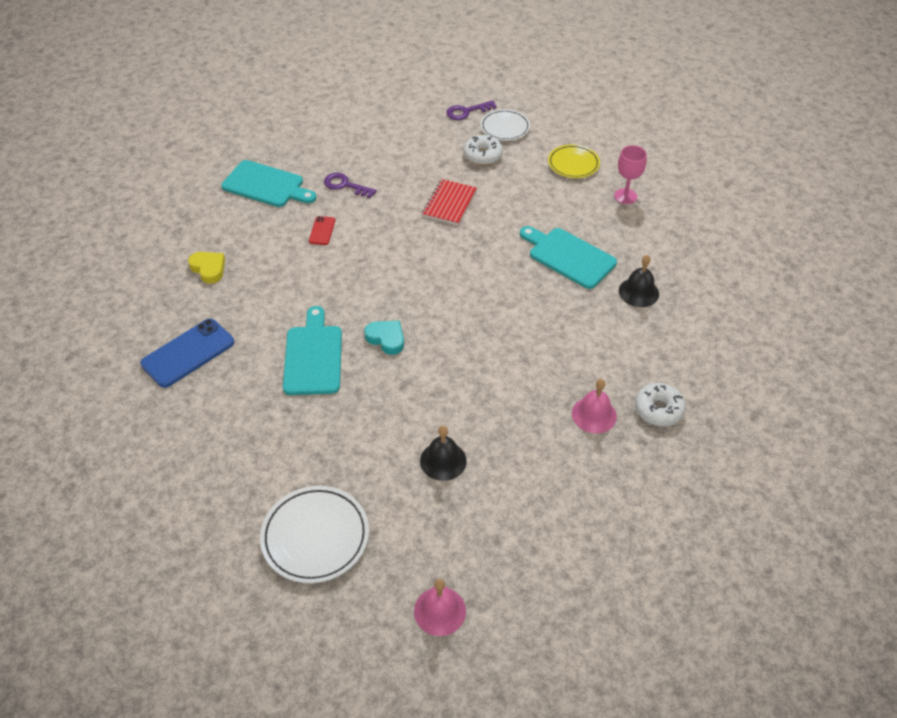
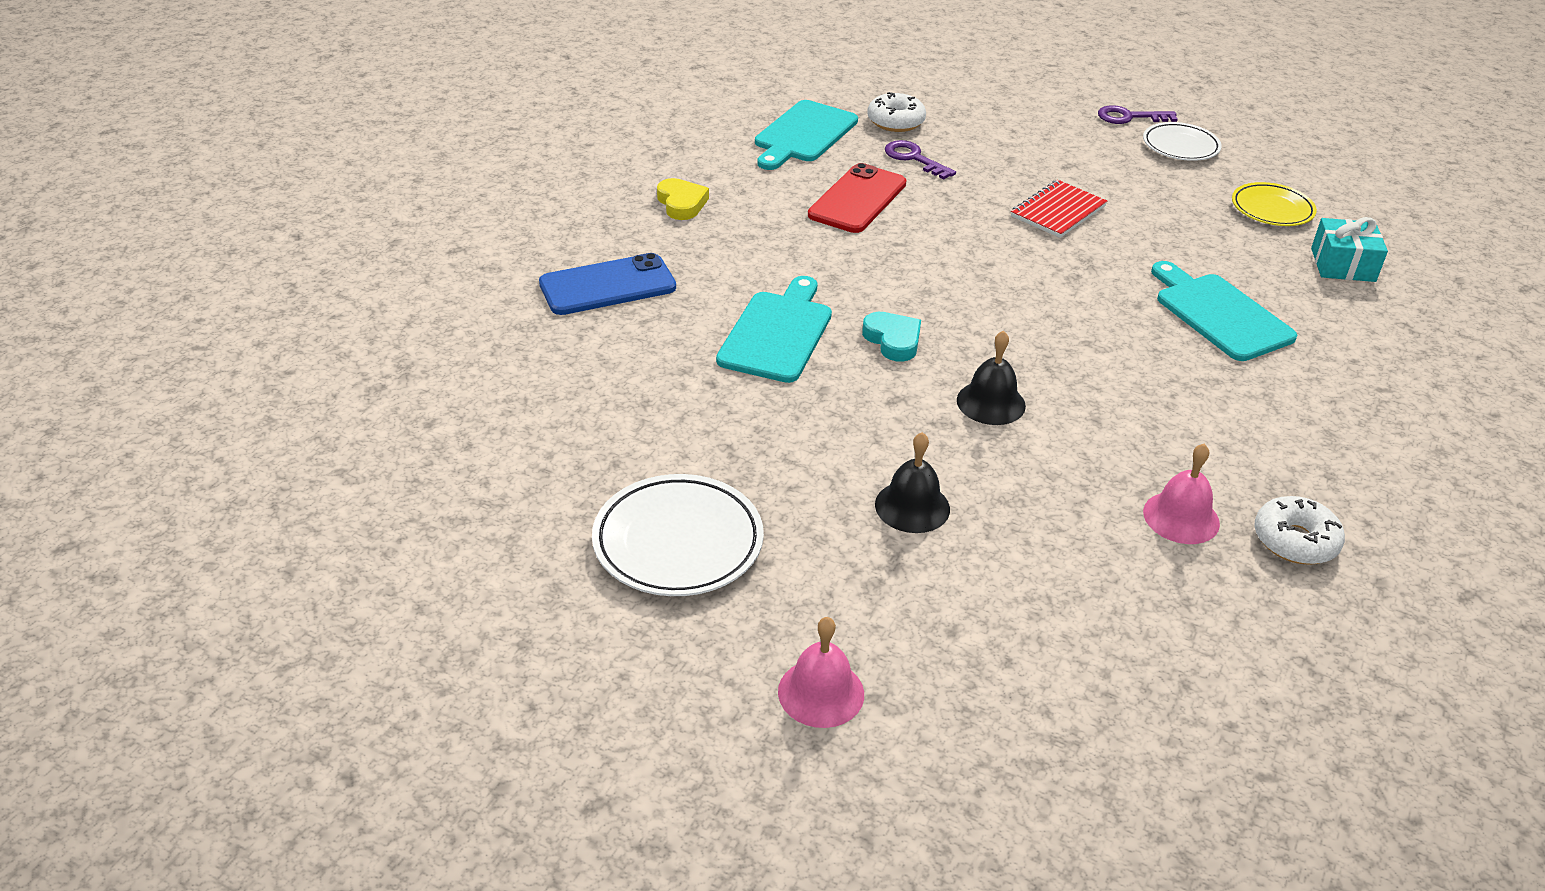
camera: 20 degrees right, 10 degrees down
turquoise cutting board [221,160,316,207] -> turquoise cutting board turned 75 degrees clockwise [755,100,858,170]
red phone [309,216,335,245] -> red phone [808,163,907,233], size x2.01
white donut [463,135,503,165] -> white donut moved to [867,92,926,132]
pink goblet [614,145,647,204] -> turquoise gift [1311,217,1388,282]
black bell [619,255,659,307] -> black bell moved to [957,330,1026,425]

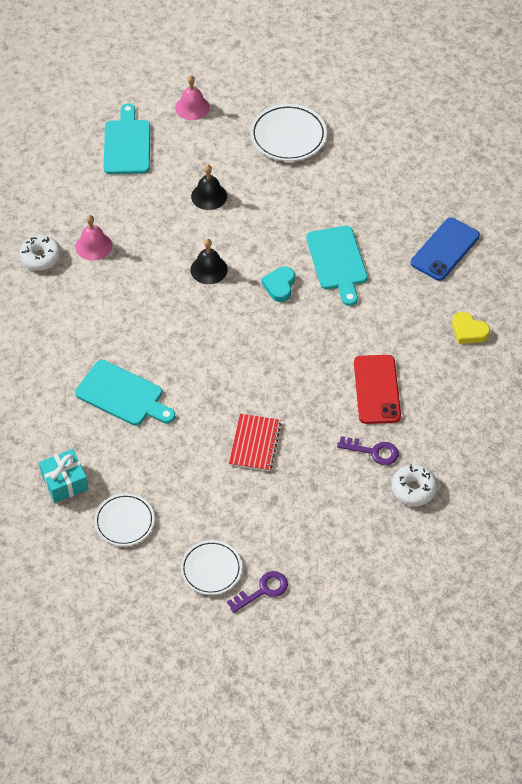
camera: 150 degrees right, 15 degrees up
turquoise cutting board [755,100,858,170] -> turquoise cutting board moved to [104,103,150,174]
turquoise heart [862,312,921,362] -> turquoise heart turned 75 degrees clockwise [261,267,295,302]
yellow plate [1232,182,1317,226] -> white plate [94,493,154,546]

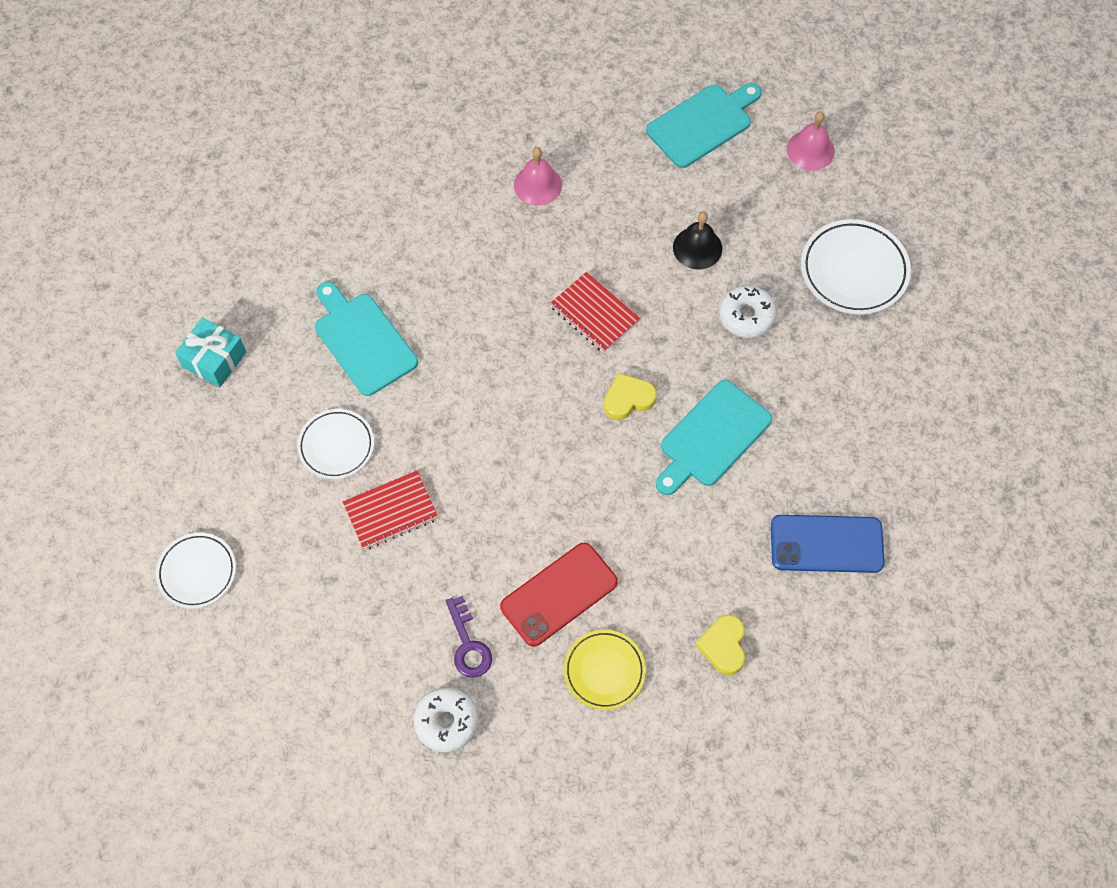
camera: 55 degrees right, 10 degrees up
white donut [19,235,61,270] -> white donut moved to [719,285,776,338]
turquoise cutting board [75,360,175,426] -> turquoise cutting board turned 150 degrees clockwise [315,282,418,396]
white plate [94,493,154,546] -> white plate moved to [297,409,374,479]
black bell [191,239,228,284] -> red notebook [550,272,640,353]
purple key [227,571,288,613] -> none
turquoise heart [261,267,295,302] -> yellow heart [604,373,657,420]
none -> yellow plate [564,630,646,710]

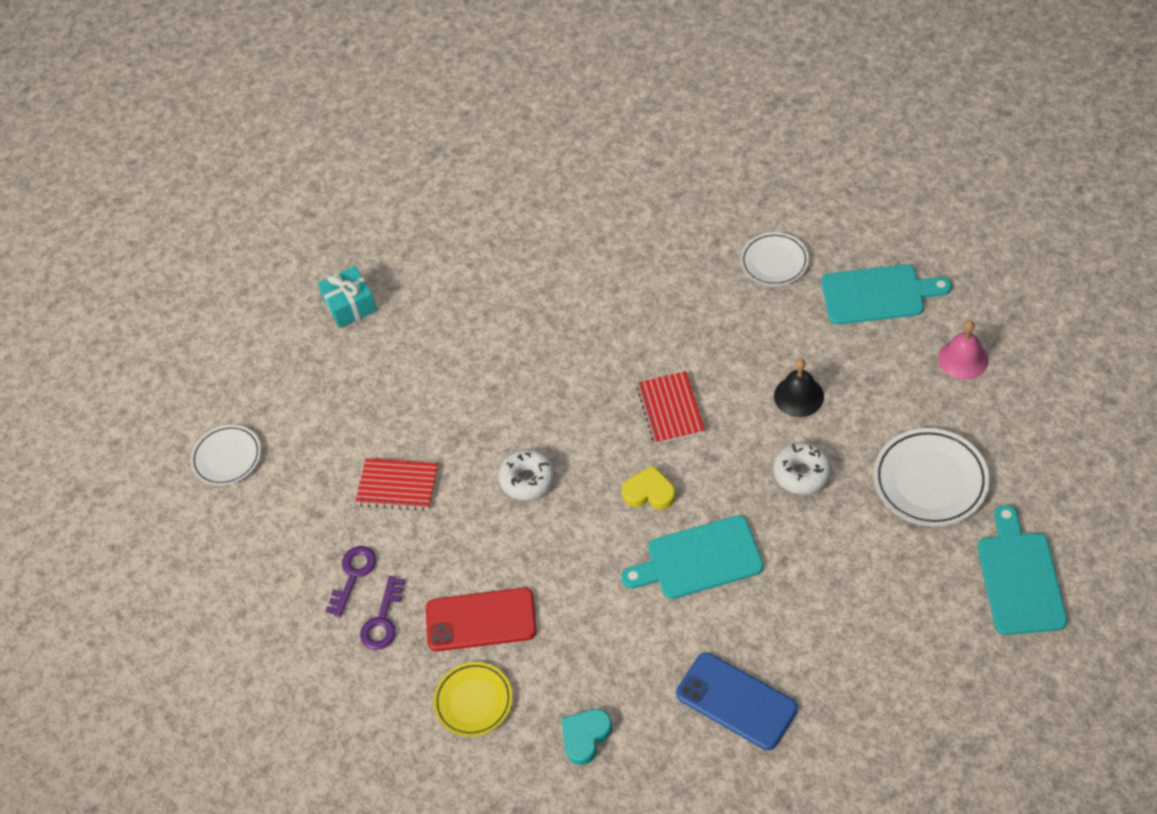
camera: 40 degrees right, 10 degrees down
white plate [297,409,374,479] -> white plate moved to [740,232,809,286]
turquoise cutting board [315,282,418,396] -> turquoise cutting board moved to [978,505,1067,635]
white donut [414,687,478,752] -> white donut moved to [498,449,555,500]
pink bell [514,147,562,206] -> none
yellow heart [696,615,745,675] -> turquoise heart [561,709,612,765]
none -> purple key [325,546,376,617]

